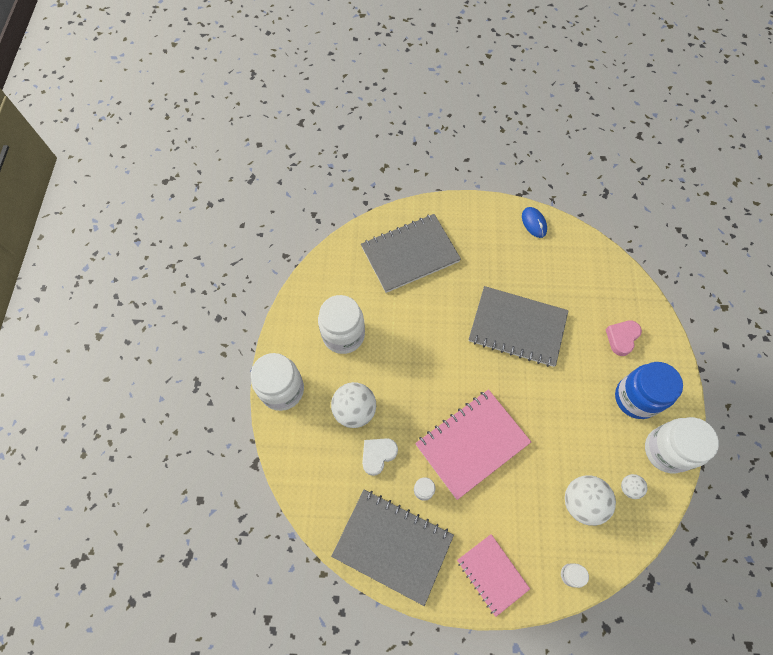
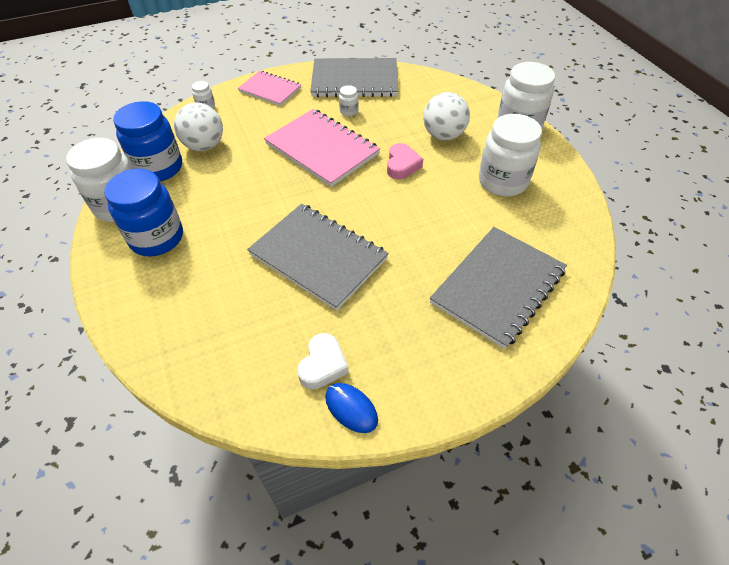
camera: 155 degrees right, 15 degrees down
white heart [362,438,398,476] -> white heart moved to [297,333,349,389]
pink notebook [415,389,531,500] -> pink notebook turned 75 degrees counterclockwise [264,109,380,187]
grey notebook [469,286,569,367] -> grey notebook turned 45 degrees clockwise [247,204,389,311]
pink heart [605,321,642,356] -> pink heart moved to [387,143,423,179]
white ball [621,474,647,499] -> blue jar [113,101,182,181]

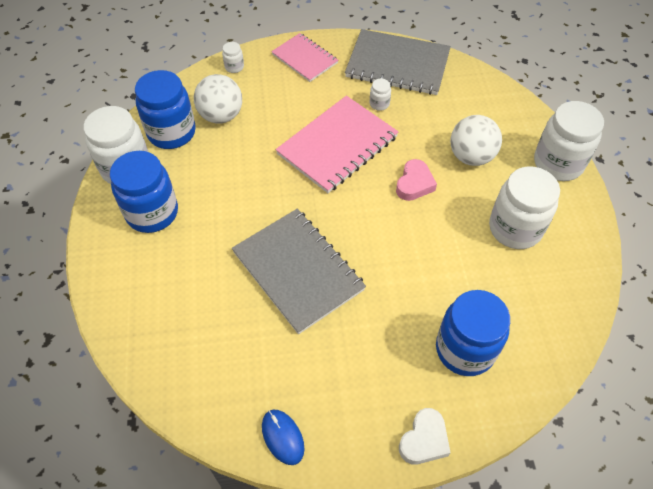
camera: 15 degrees right, 5 degrees up
pink notebook [264,109,380,187] -> pink notebook turned 75 degrees clockwise [276,96,399,193]
white heart [297,333,349,389] -> white heart moved to [399,408,451,464]
grey notebook [430,227,567,349] -> blue jar [436,290,510,376]

